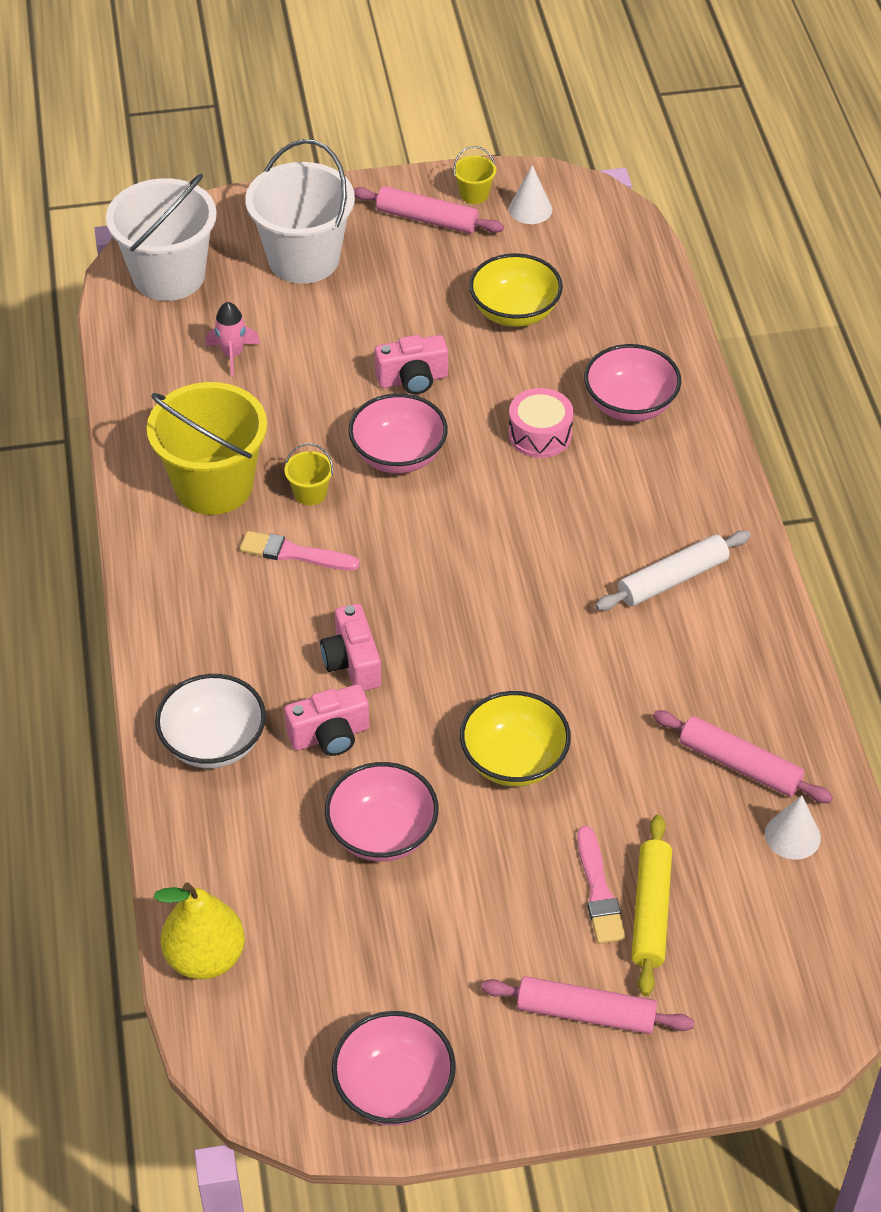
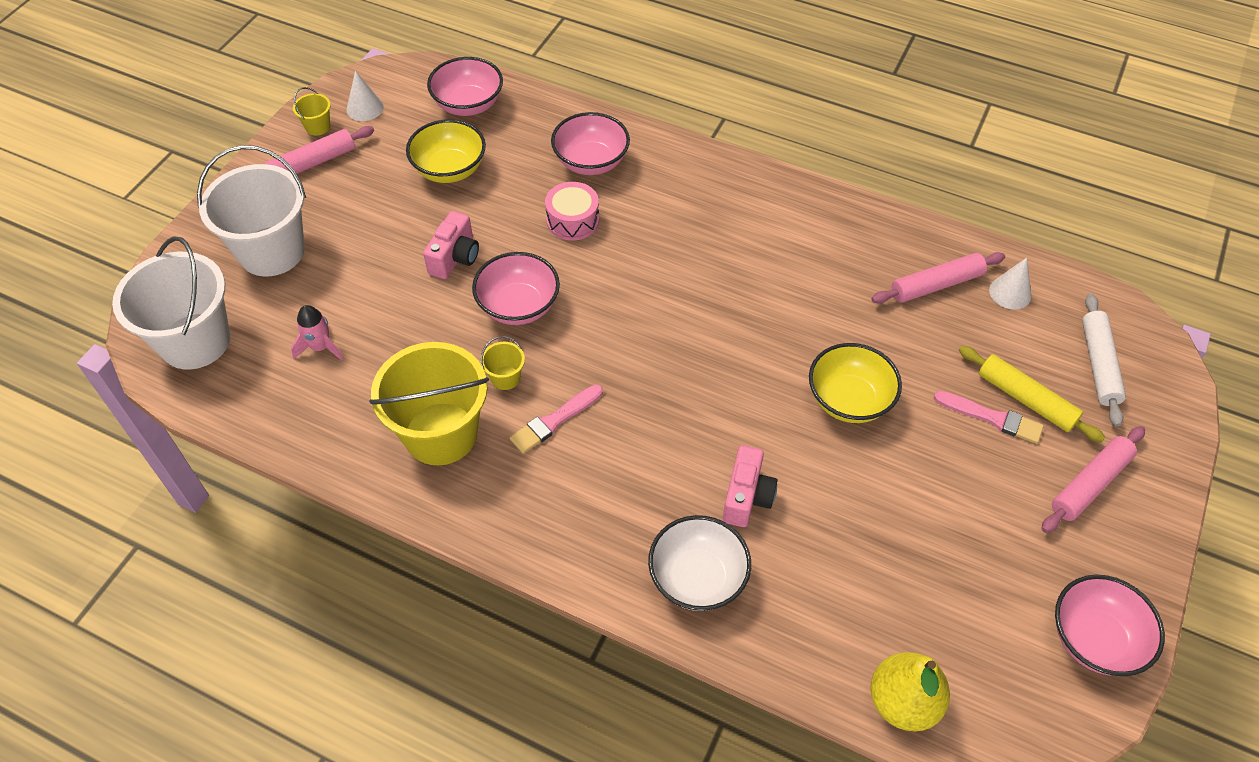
camera: 55 degrees left, 5 degrees up
pink camera [320,604,381,691] -> none
pink bowl [325,762,439,862] -> pink bowl moved to [427,57,503,116]
white rolling pin [595,530,751,611] -> white rolling pin moved to [1082,294,1126,427]

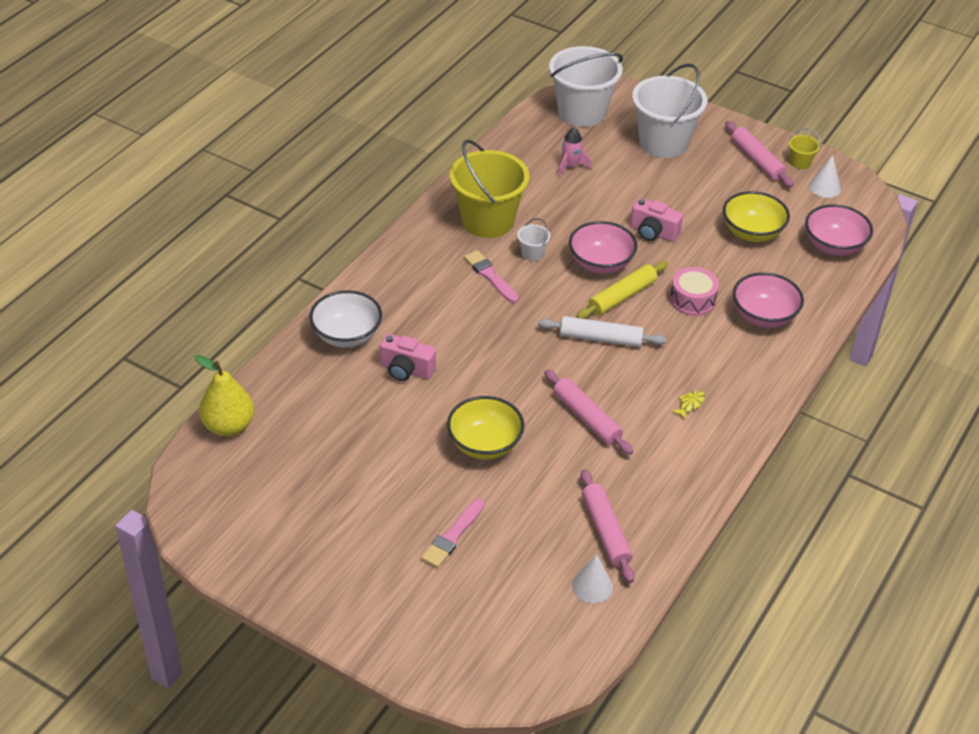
camera: 95 degrees right, 10 degrees down
yellow bucket [481,336,525,390] -> white bucket [517,218,550,261]
yellow rolling pin [959,346,1105,442] -> yellow rolling pin moved to [576,261,668,319]
pink rolling pin [1041,426,1145,533] -> pink rolling pin moved to [544,369,633,455]
pink bowl [1055,575,1165,676] -> none
white rolling pin [1082,294,1126,427] -> white rolling pin moved to [538,316,666,347]
none -> yellow fish [671,390,705,419]

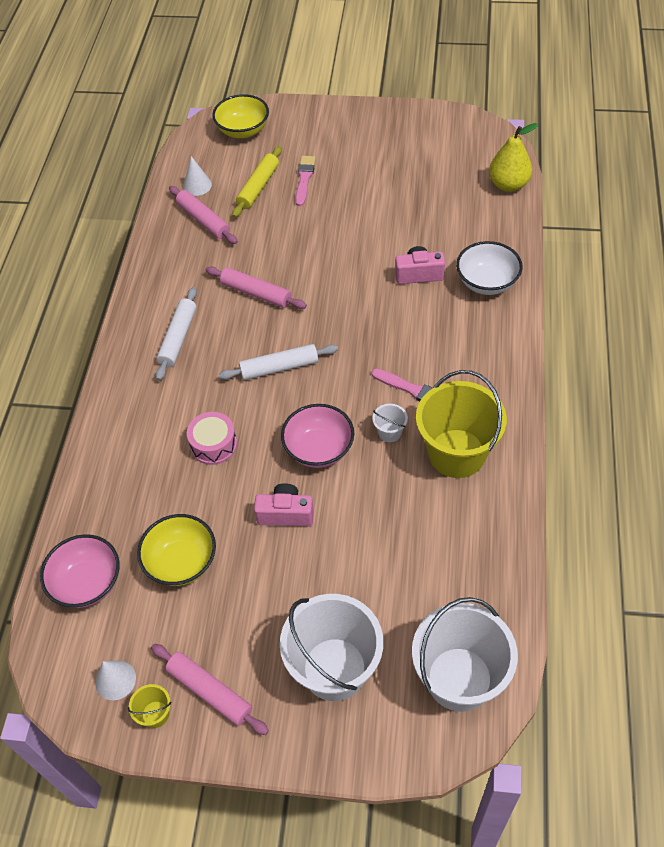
camera: 160 degrees right, 10 degrees up
yellow bowl [447,396,525,460] -> yellow bowl moved to [212,94,269,138]
pink rocket [558,128,592,177] -> none
yellow rolling pin [576,261,668,319] -> yellow rolling pin moved to [232,146,282,218]
yellow fish [671,390,705,419] -> white rolling pin [156,287,197,381]
pink bowl [733,272,804,328] -> none

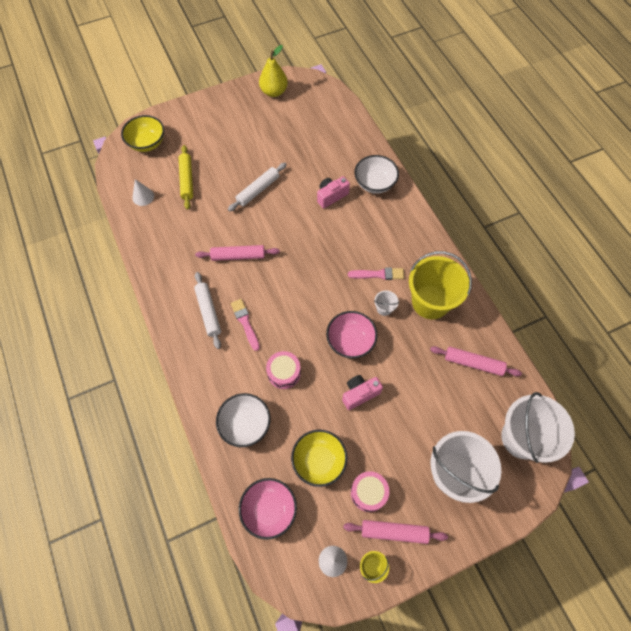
camera: 35 degrees left, 10 degrees up
pink rolling pin [169,186,238,244] -> pink rolling pin moved to [430,346,522,376]
white rolling pin [218,344,338,380] -> white rolling pin moved to [228,163,287,212]
pink brush [295,156,316,206] -> pink brush moved to [231,299,260,351]
yellow pear [489,123,538,192] -> yellow pear moved to [259,45,288,97]
none -> white bowl [216,393,270,447]
none -> pink drum [351,471,389,512]

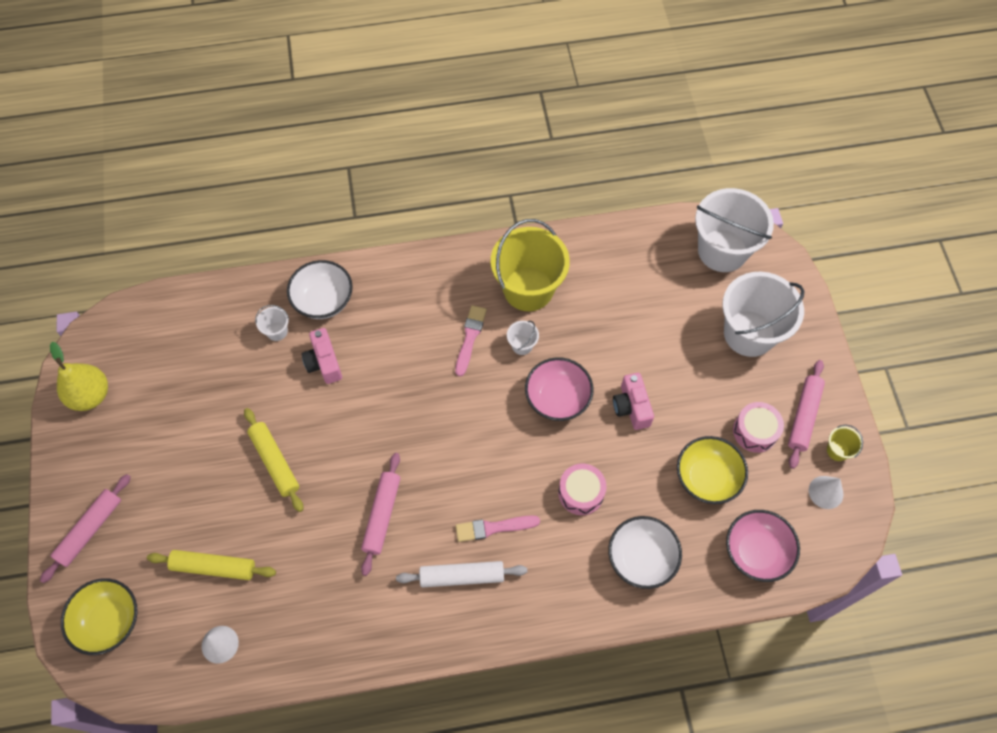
camera: 75 degrees left, 0 degrees up
white rolling pin [228,163,287,212] -> yellow rolling pin [244,408,303,512]
pink rolling pin [430,346,522,376] -> pink rolling pin moved to [40,474,131,583]
none -> white bucket [255,305,289,341]

